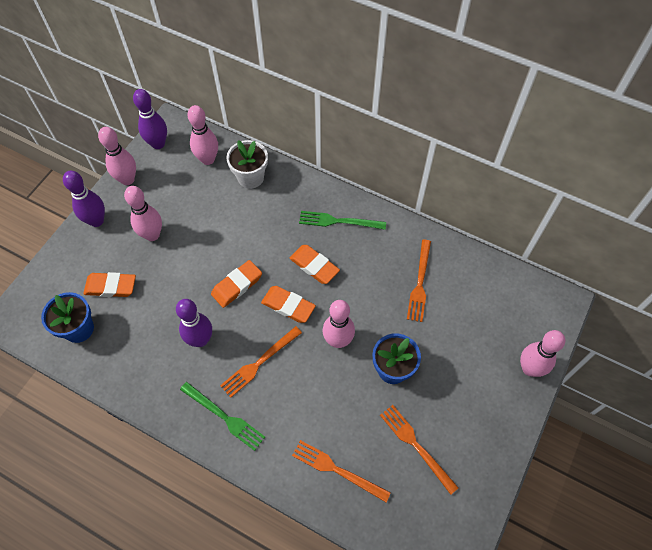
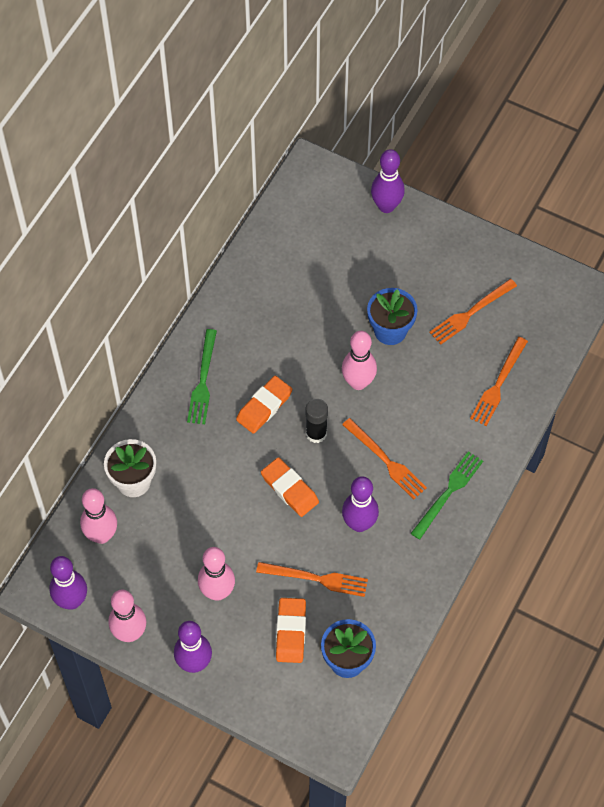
camera: 90 degrees left, 0 degrees up
orange eraser [261,286,316,323] -> black glue stick [306,399,328,443]
orange fork [407,239,431,322] -> orange fork moved to [256,562,368,597]
pink bowling pin [520,330,565,377] -> purple bowling pin [371,149,405,213]

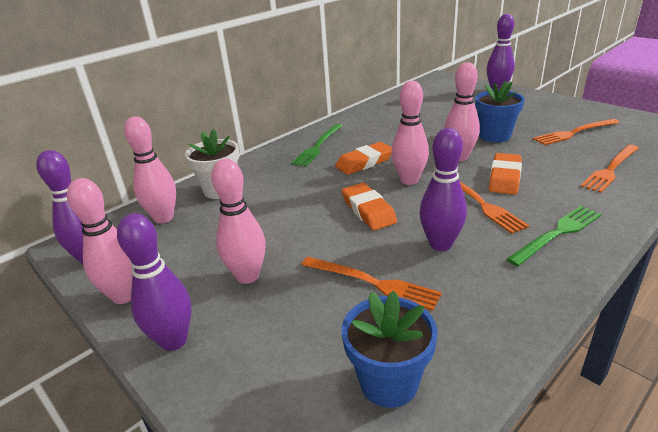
camera: 20 degrees right, 30 degrees down
orange eraser [276,598,306,663] -> orange eraser moved to [489,153,522,195]
black glue stick [306,399,328,443] -> pink bowling pin [391,81,429,185]

